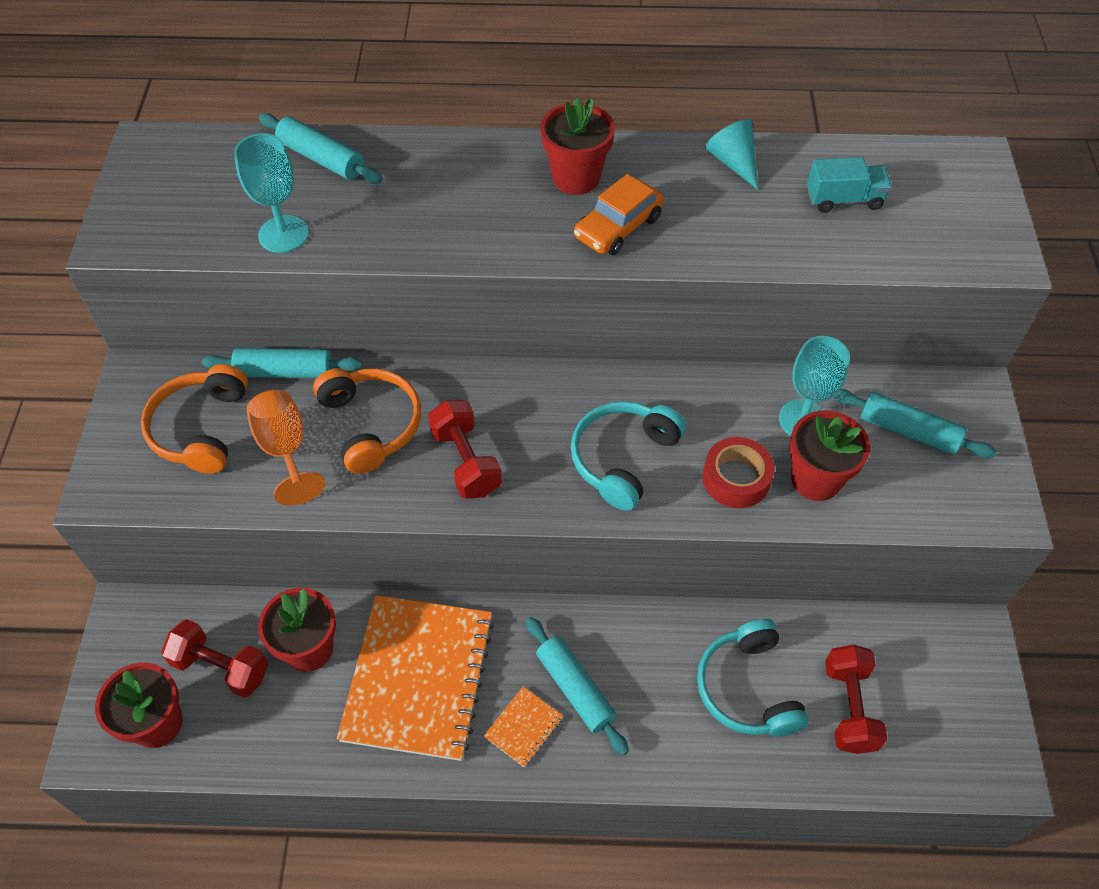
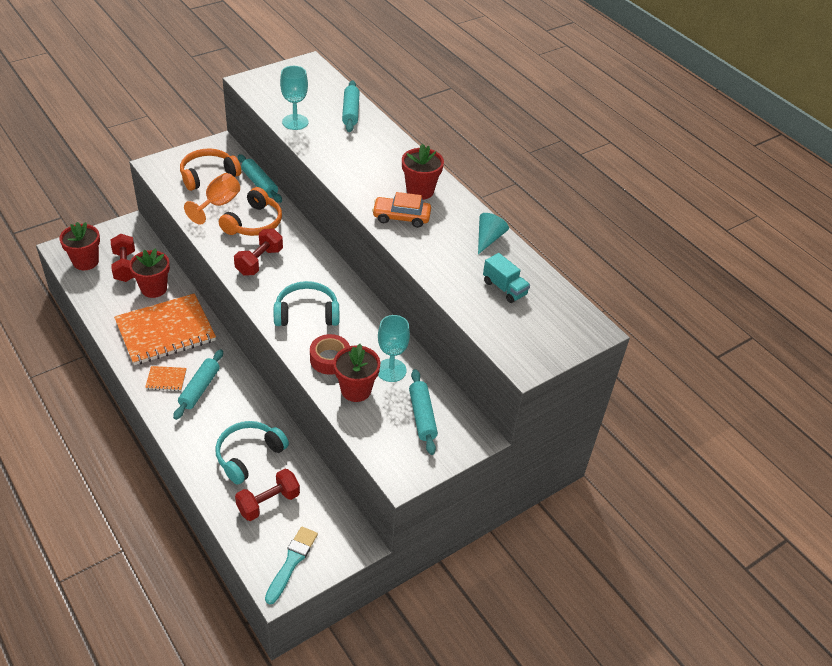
camera: 50 degrees right, 10 degrees down
none -> turquoise brush [265,526,318,604]

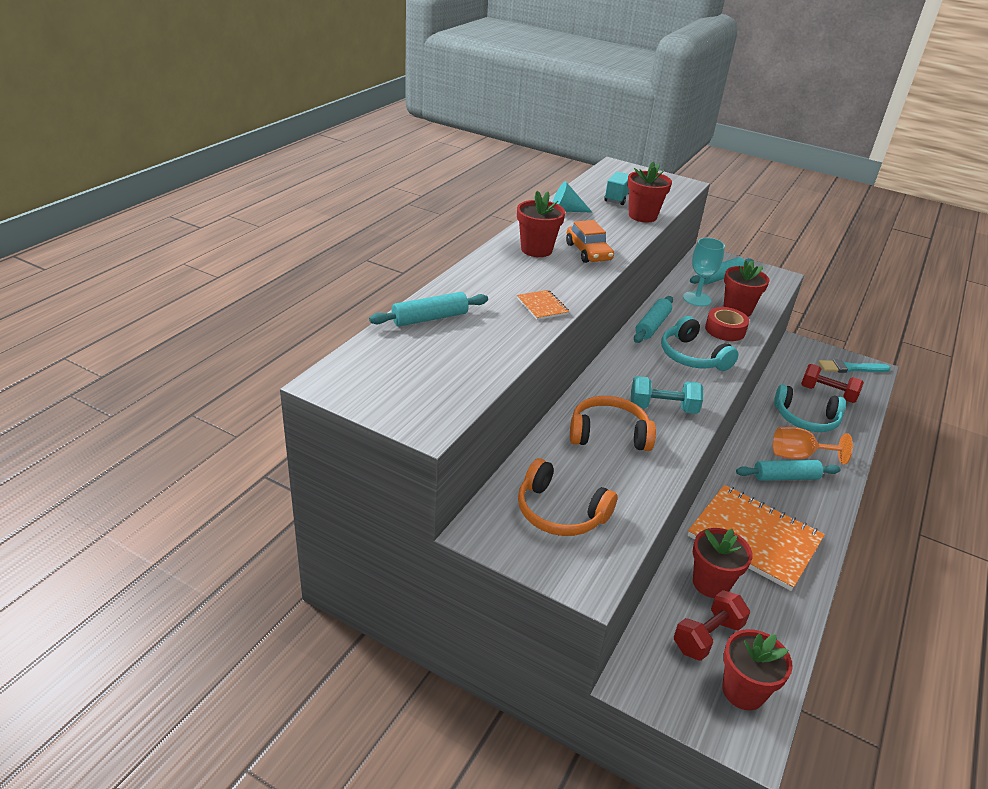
camera: 115 degrees left, 10 degrees down
orange notebook [145,366,187,391] -> orange notebook moved to [517,290,570,320]
orange goblet [184,173,240,225] -> orange goblet moved to [773,427,853,465]
red dumbbell [234,228,283,276] -> turquoise dumbbell [631,376,703,414]
turquoise rolling pin [238,154,282,203] -> turquoise rolling pin moved to [634,296,673,343]
turquoise goblet [280,66,308,130] -> none
none -> red flower pot [627,162,672,222]

